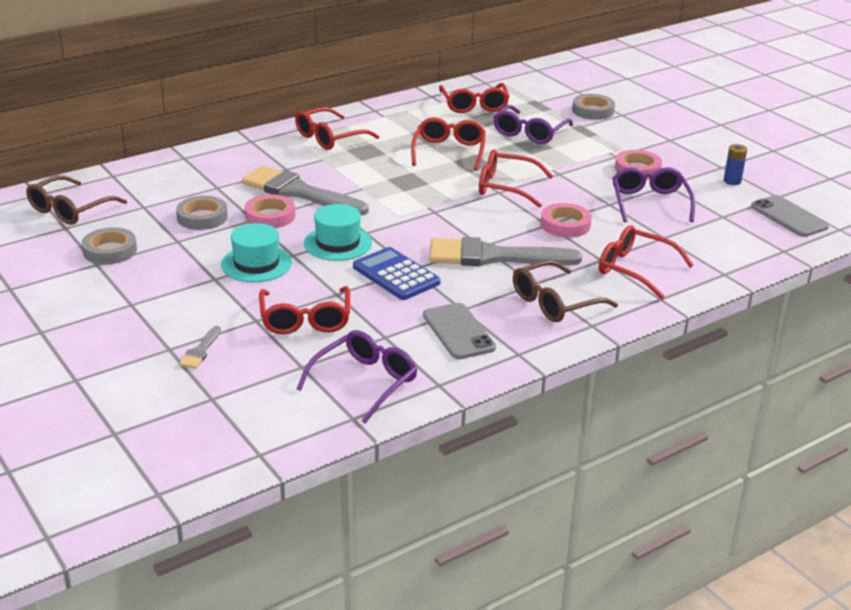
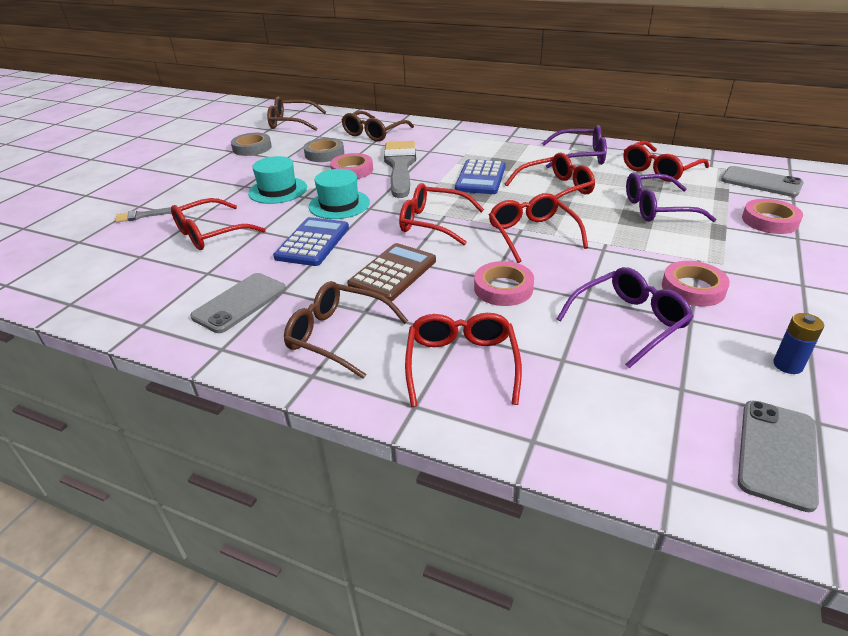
camera: 60 degrees right, 5 degrees up
red glasses [295,107,379,150] -> red glasses moved to [399,183,484,245]
purple glasses [296,330,418,424] -> purple glasses moved to [542,125,607,168]
grey brush [429,237,582,266] -> brown calculator [347,243,436,301]
grey tape [572,94,615,120] -> pink tape [742,199,803,234]
none -> brown glasses [342,111,414,142]
none -> blue calculator [455,159,505,194]
none -> grey phone [721,166,804,197]

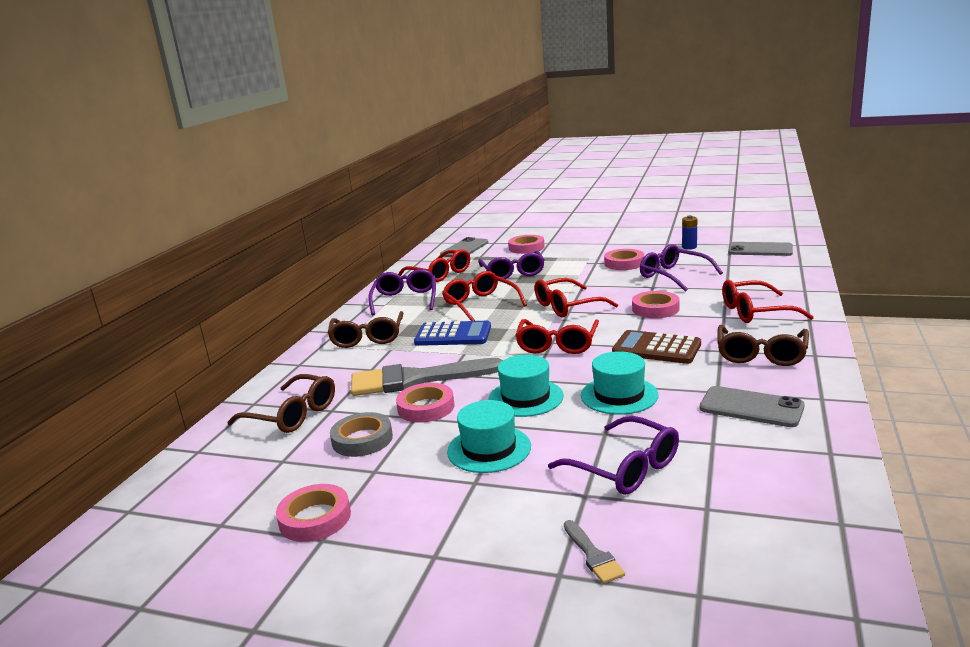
camera: 95 degrees left, 15 degrees down
red glasses [171,198,266,250] -> purple glasses [548,416,679,495]
grey tape [231,133,272,156] -> pink tape [276,484,351,542]
brown glasses [267,96,326,131] -> brown glasses moved to [328,311,403,348]
blue calculator [273,217,349,266] -> turquoise hat [581,351,658,415]

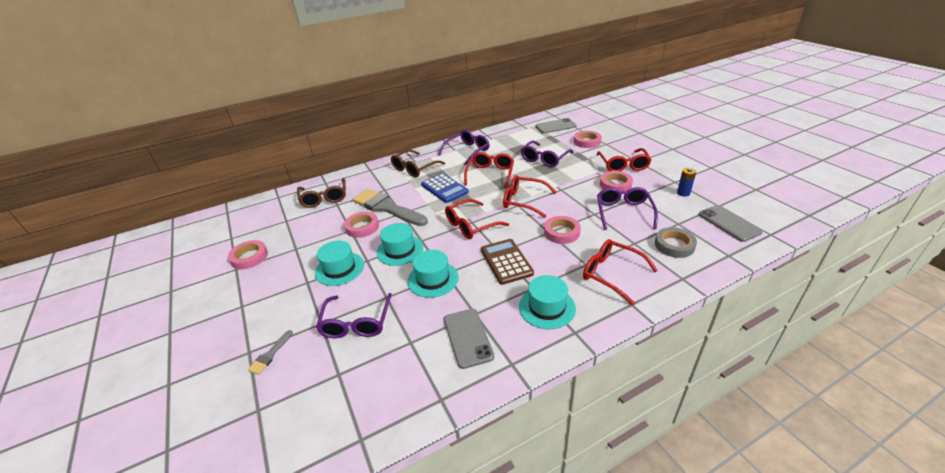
camera: 45 degrees right, 15 degrees up
grey tape [330,412,393,457] -> grey tape moved to [655,227,697,258]
red glasses [398,249,470,282] -> red glasses moved to [596,148,652,171]
brown glasses [717,325,809,366] -> turquoise hat [519,275,576,329]

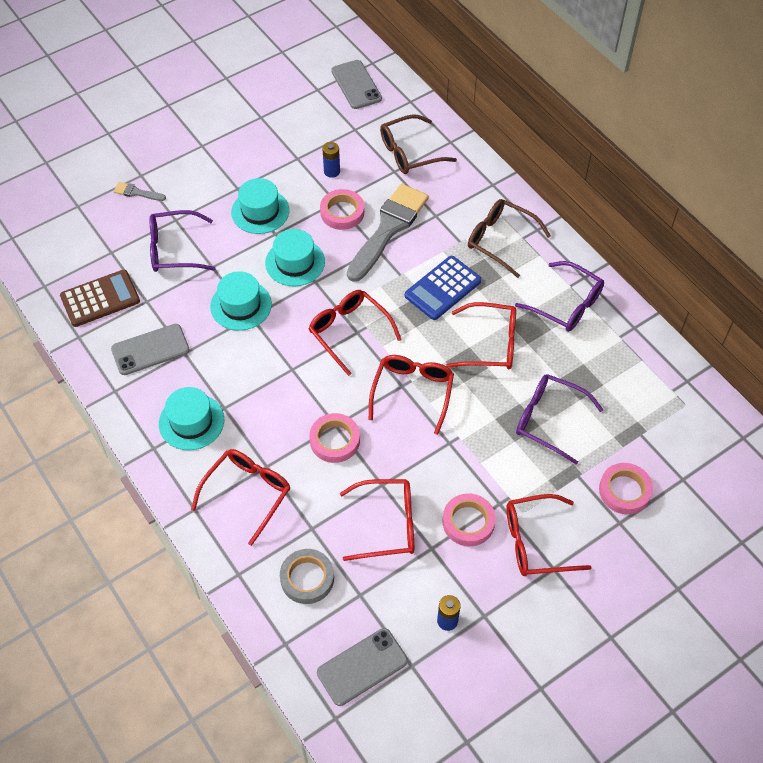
camera: 80 degrees right, 20 degrees up
pink tape [228,240,268,269] -> none
brown calculator [481,239,534,285] -> brown calculator moved to [60,270,140,327]
grey phone [536,118,577,133] -> grey phone moved to [331,60,382,109]
purple glasses [597,187,658,230] -> red glasses [340,479,414,561]
none -> blue battery [322,142,340,178]

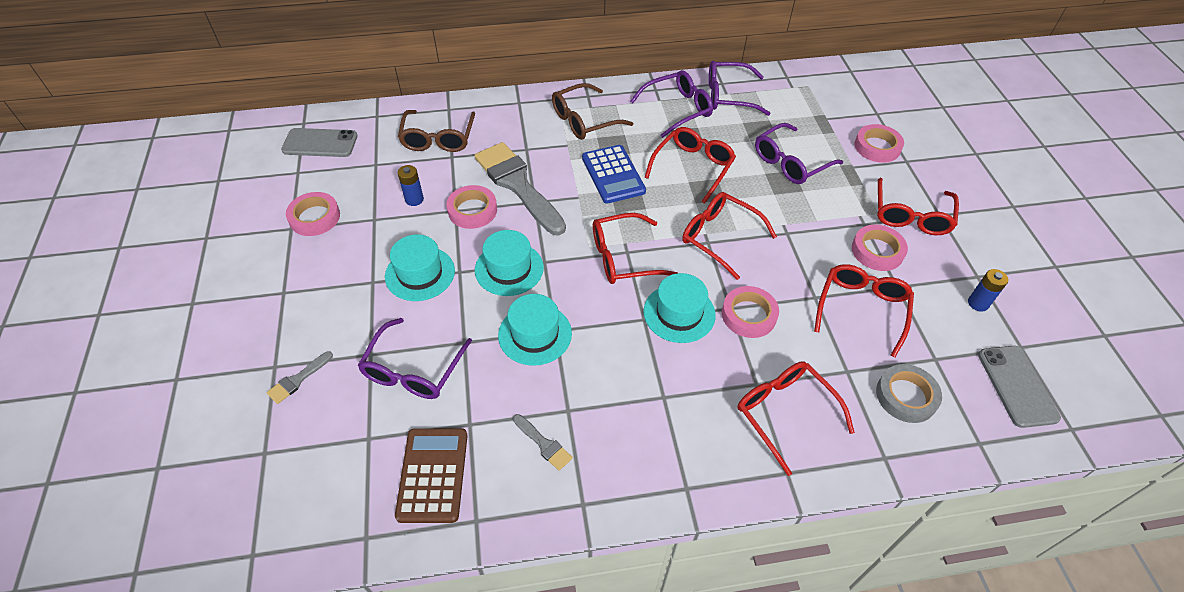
camera: 65 degrees left, 5 degrees down
grey phone [111,324,189,375] -> grey brush [513,414,573,471]
turquoise hat [159,387,224,450] -> turquoise hat moved to [644,273,716,343]
none -> pink tape [286,192,340,236]
none -> purple glasses [709,60,771,116]

